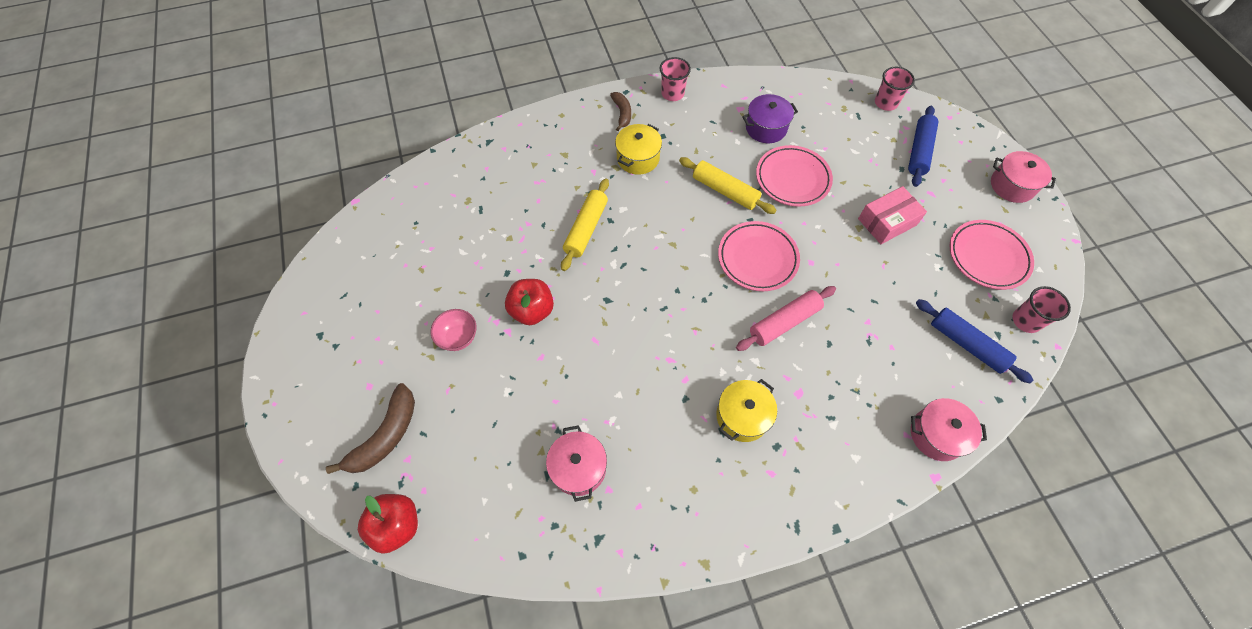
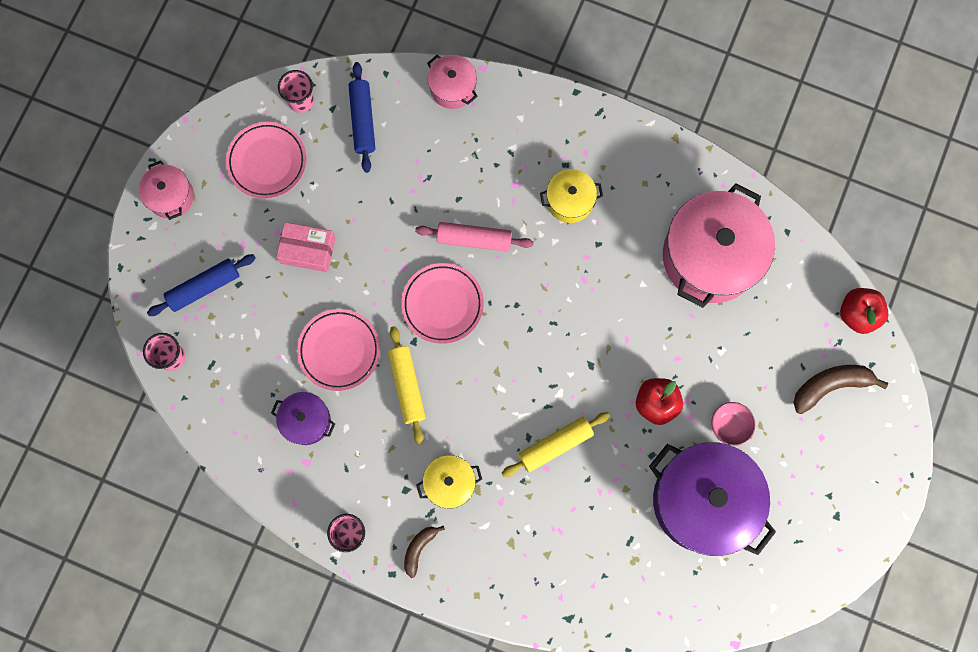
camera: 140 degrees left, 15 degrees up
pink pot [546,425,607,502] -> pink pot [663,183,775,308], size x2.06
none -> purple pot [649,442,776,556]

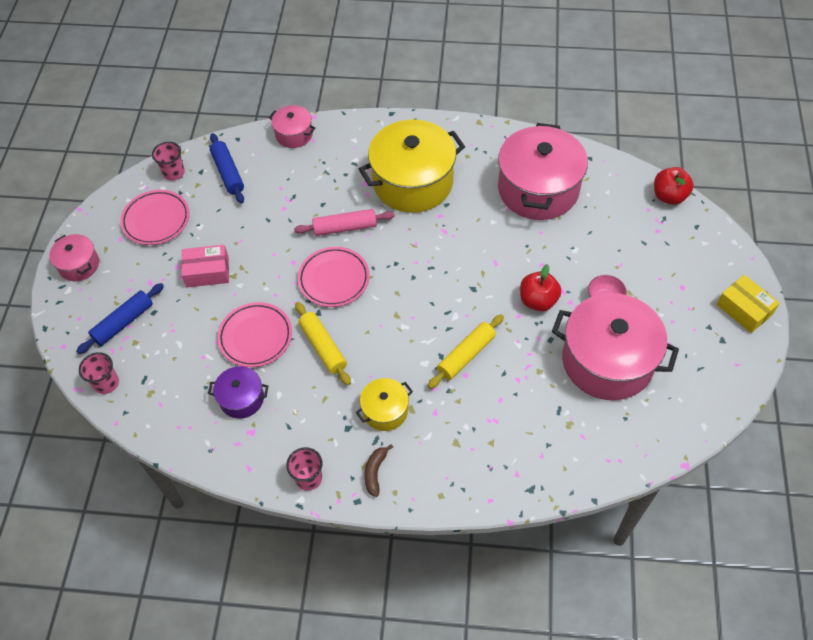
camera: 15 degrees left, 20 degrees down
yellow pot [540,169,603,223] -> yellow pot [359,120,465,213], size x2.06
purple pot [649,442,776,556] -> pink pot [552,293,679,400]
brown banana [794,365,888,414] -> none
none -> yellow box [717,275,780,333]

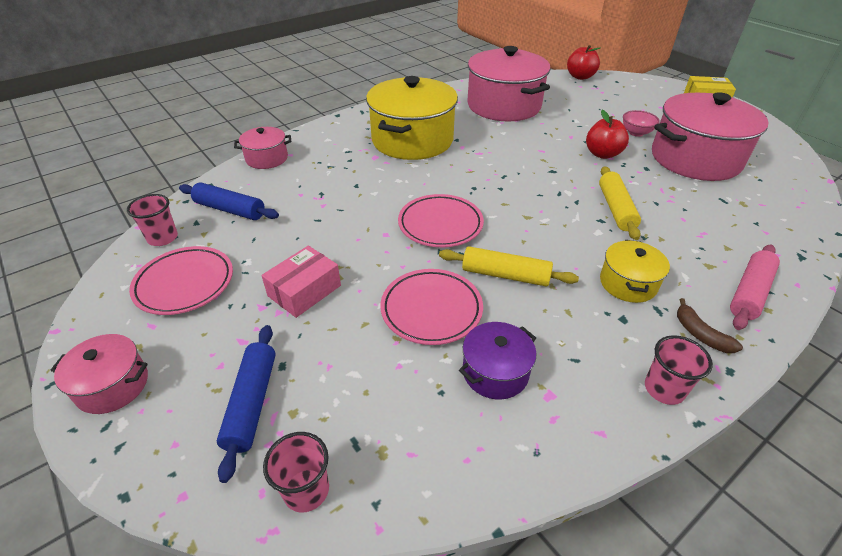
camera: 45 degrees left, 15 degrees down
pink rolling pin [294,209,395,236] -> pink rolling pin moved to [730,244,780,330]

